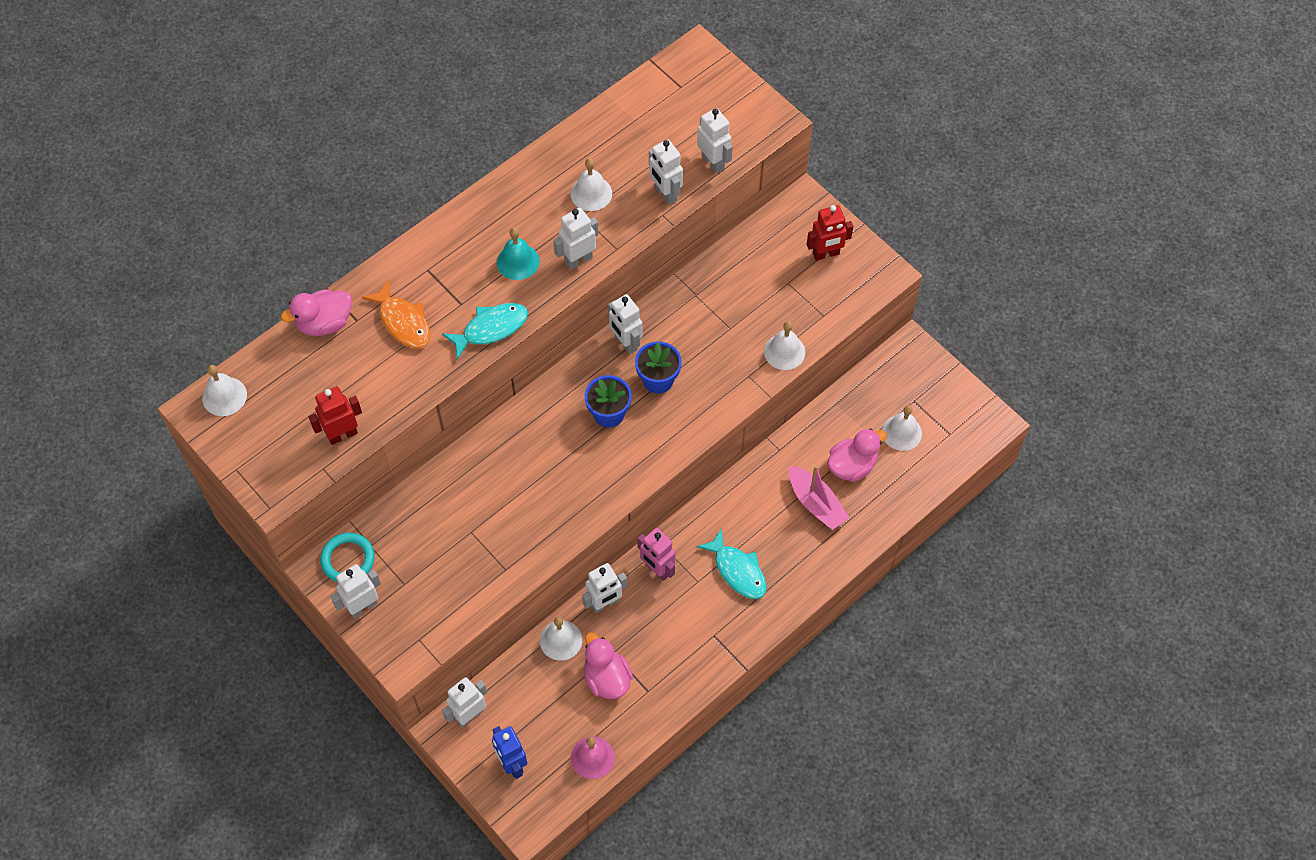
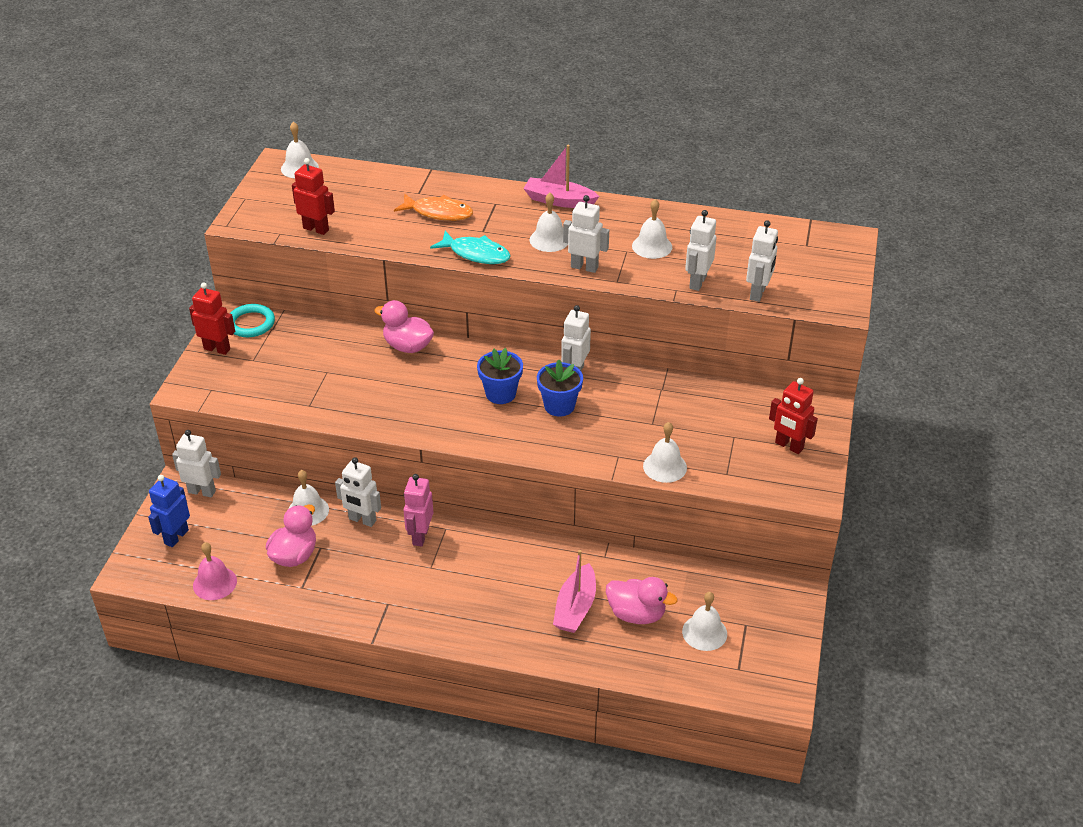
camera: 55 degrees right, 20 degrees down
pink duck [281,289,352,336] -> pink duck moved to [374,300,434,353]
white robot [330,564,381,618] -> red robot [189,282,235,355]
orange fish [362,280,430,348] -> orange fish turned 90 degrees counterclockwise [394,194,473,221]
turquoise bell [497,228,539,280] -> white bell [530,193,568,252]
turquoise fish [697,528,767,599] -> none
none -> pink boat [523,145,600,208]

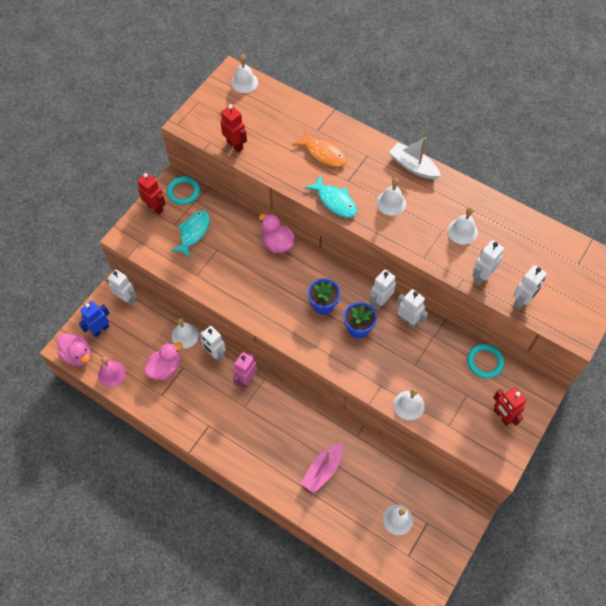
camera: 20 degrees right, 20 degrees up
pink boat [523,145,600,208] -> white boat [389,137,441,179]
white robot [563,195,609,273] -> white robot moved to [397,289,428,329]
pink duck [606,577,677,624] -> pink duck moved to [57,333,91,366]
none -> turquoise fish [170,210,210,258]
none -> turquoise ring [467,344,504,379]

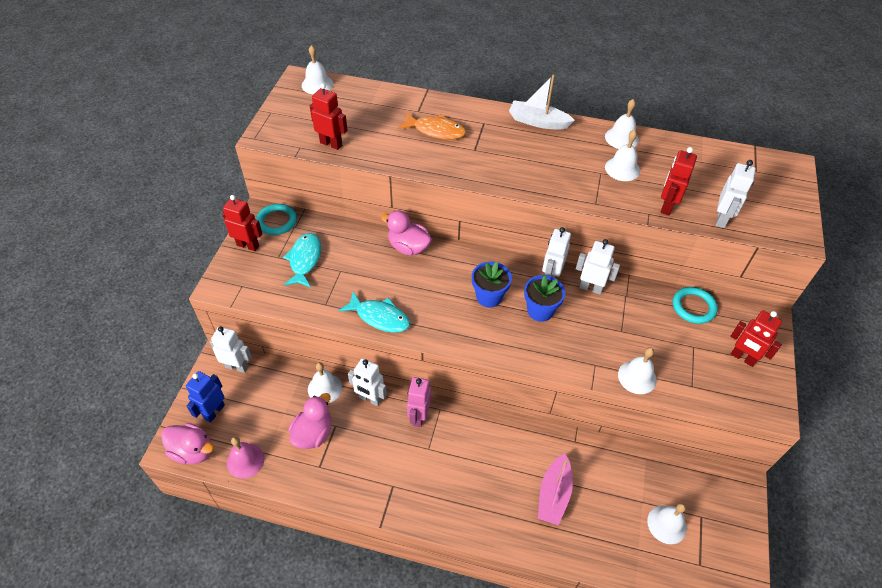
camera: 20 degrees left, 10 degrees down
turquoise fish [304,175,357,218] -> turquoise fish moved to [339,291,410,333]
white bell [377,178,406,216] -> white bell moved to [605,99,639,149]
white robot [472,240,504,285] -> red robot [661,147,697,215]

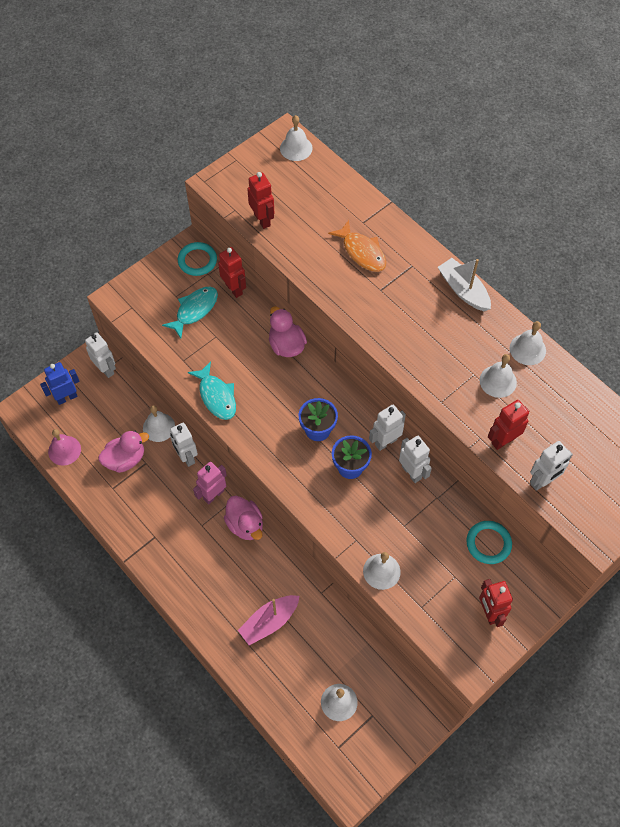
camera: 35 degrees right, 10 degrees up
pink duck [161,423,214,464] -> pink duck moved to [224,496,263,540]
red robot [222,195,262,251] -> red robot moved to [218,247,246,298]

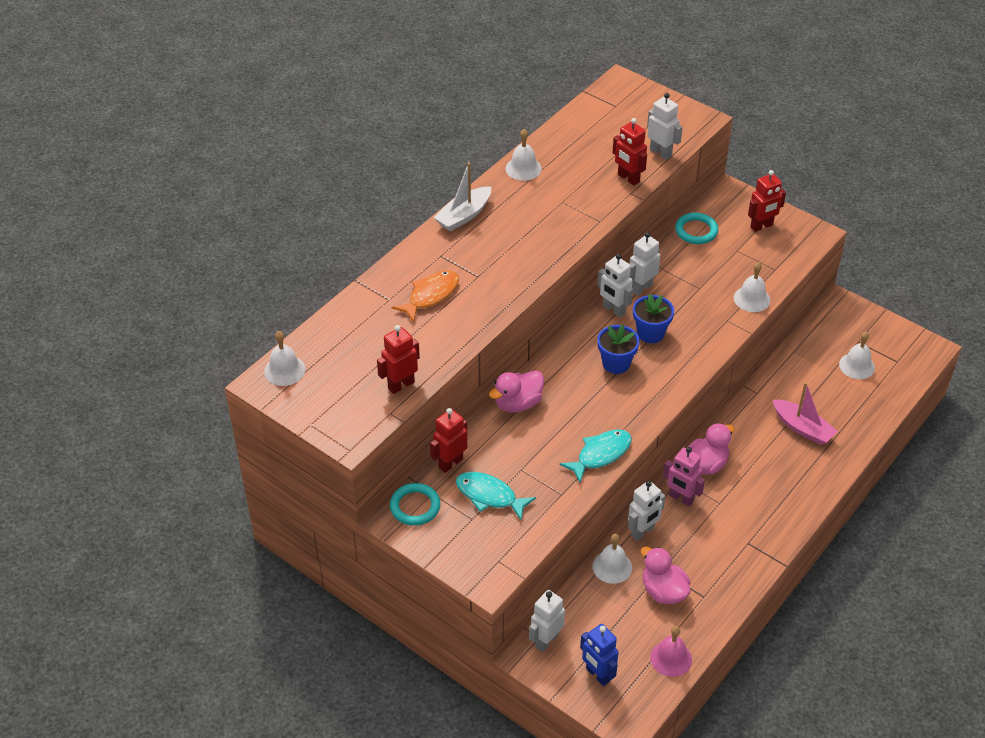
camera: 100 degrees left, 15 degrees down
white bell [480,354,517,398] -> none

